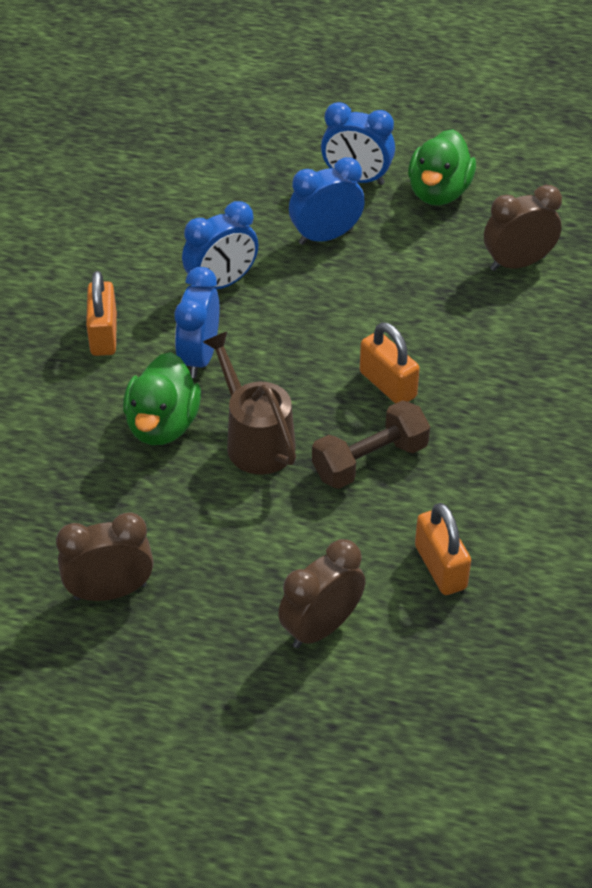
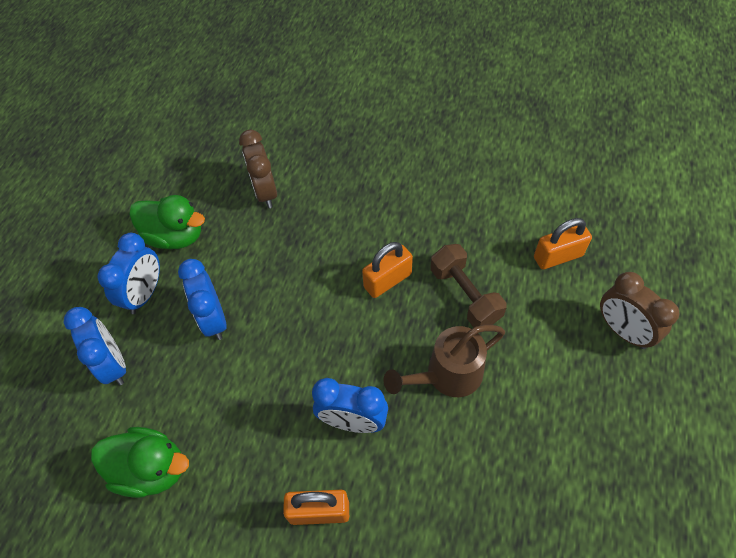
camera: 85 degrees left, 10 degrees up
brown clock [56,513,153,601] -> none
green duck [123,352,201,445] -> green duck moved to [91,427,189,498]
blue clock [182,201,259,290] -> blue clock moved to [64,307,126,385]

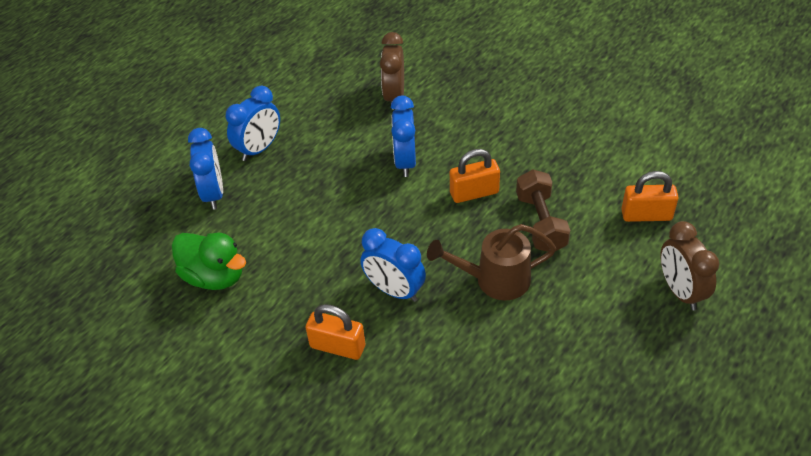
camera: 20 degrees right, 10 degrees down
green duck [129,195,205,249] -> none
blue clock [178,259,227,340] -> blue clock moved to [391,96,416,177]

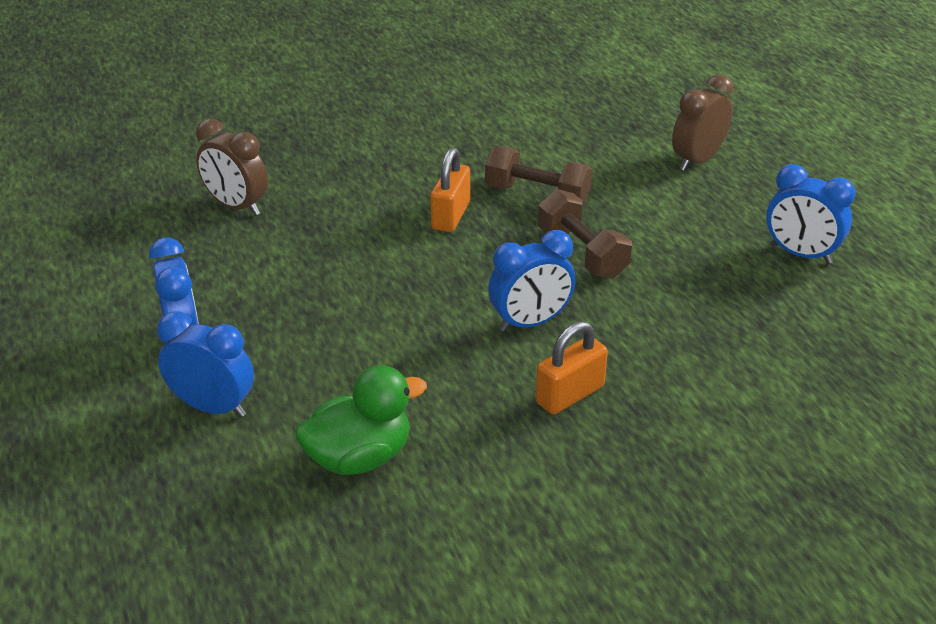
camera: 60 degrees left, 10 degrees down
blue clock [391,96,416,177] -> blue clock moved to [766,164,856,264]
brown watering can [427,224,556,300] -> brown dumbbell [538,189,632,278]
orange padlock [621,171,679,222] -> none
brown clock [660,221,719,311] -> brown clock turned 120 degrees clockwise [672,74,733,171]

